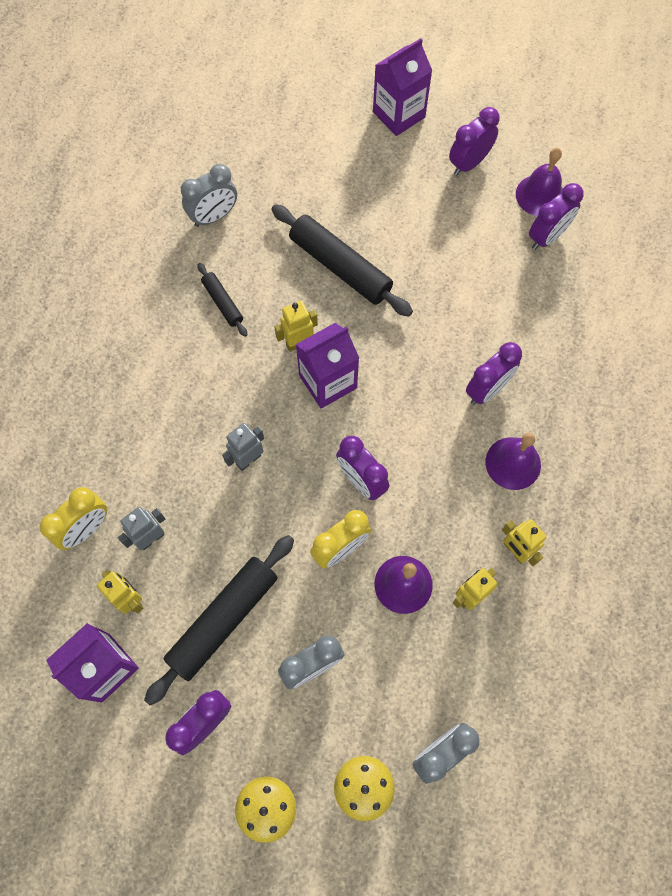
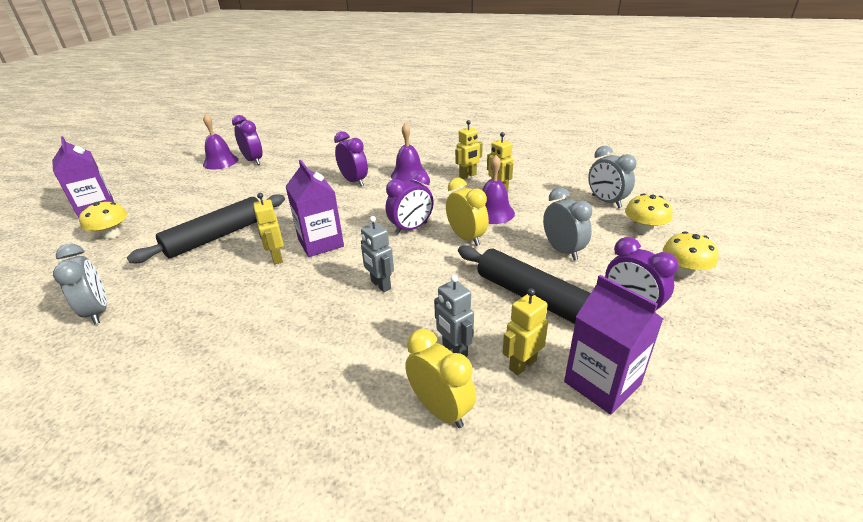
camera: 85 degrees left, 35 degrees down
black rolling pin [197,263,247,337] -> none
purple clock [449,107,500,175] -> none
none -> yellow mushroom [79,201,127,239]

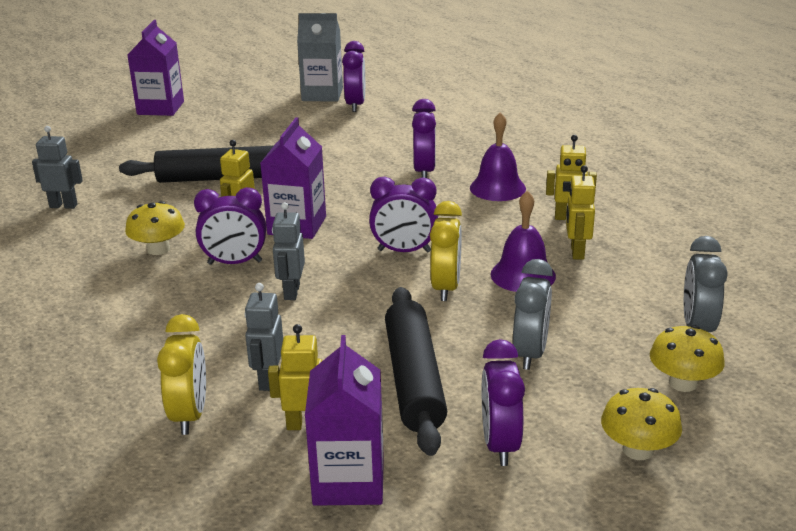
camera: 40 degrees right, 5 degrees down
grey clock [53,244,107,324] -> grey robot [32,126,83,209]
yellow mushroom [79,201,127,239] -> yellow mushroom moved to [125,201,185,255]
purple bell [203,114,238,170] -> grey carton [297,13,343,102]
none -> purple clock [194,187,266,265]

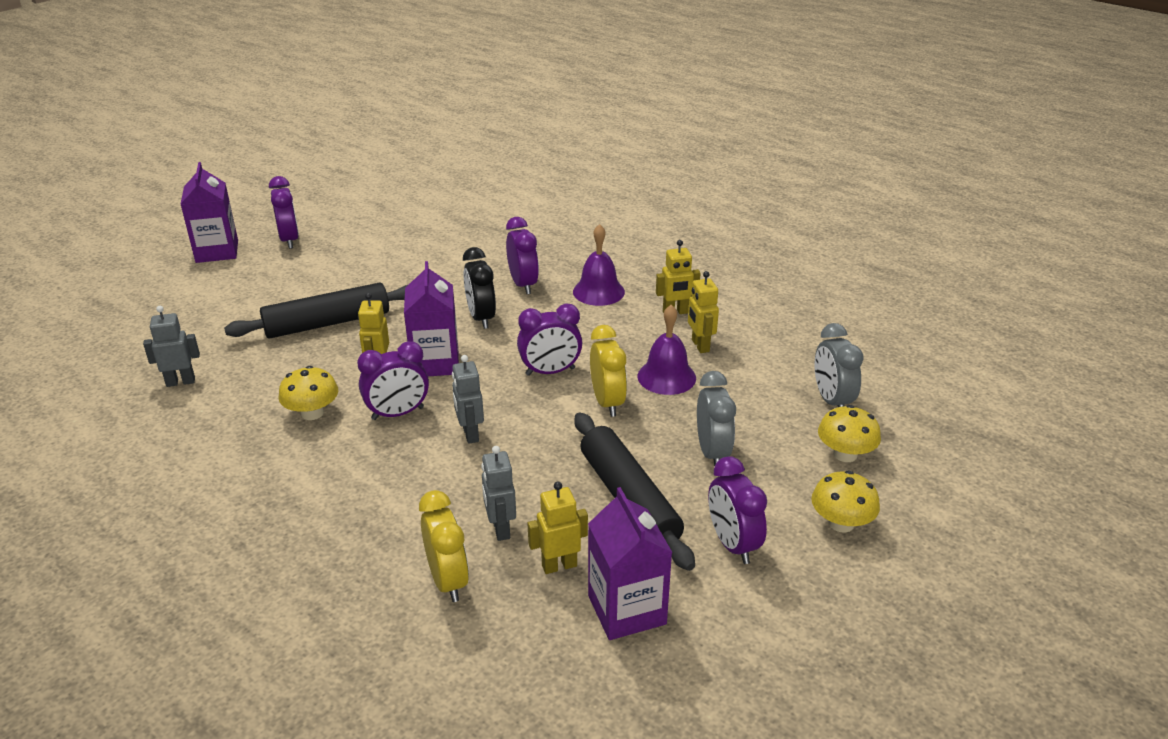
camera: 20 degrees left, 5 degrees up
grey carton [297,13,343,102] -> none
purple clock [342,41,365,112] -> purple clock moved to [269,176,299,249]
none -> black clock [463,247,496,329]

